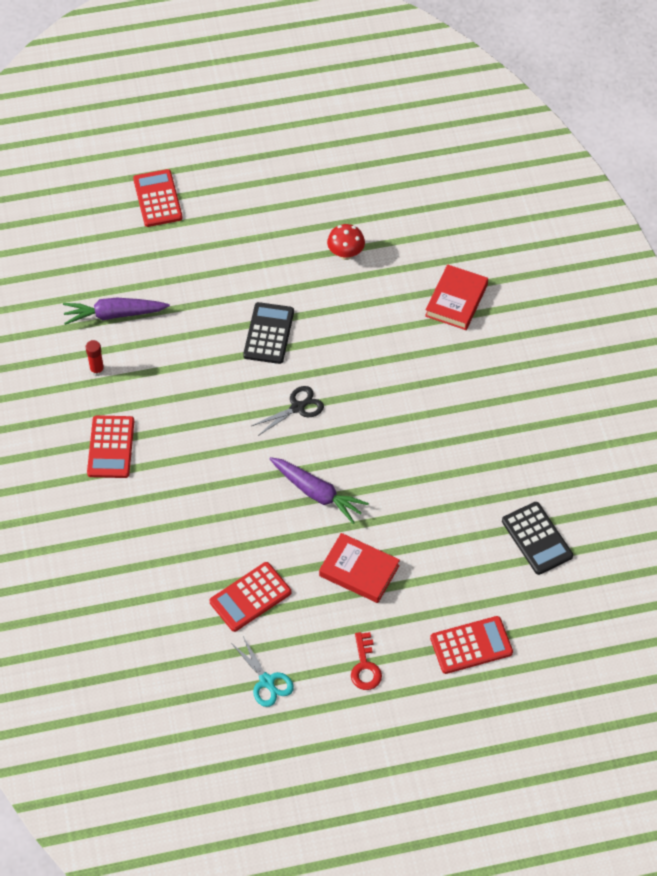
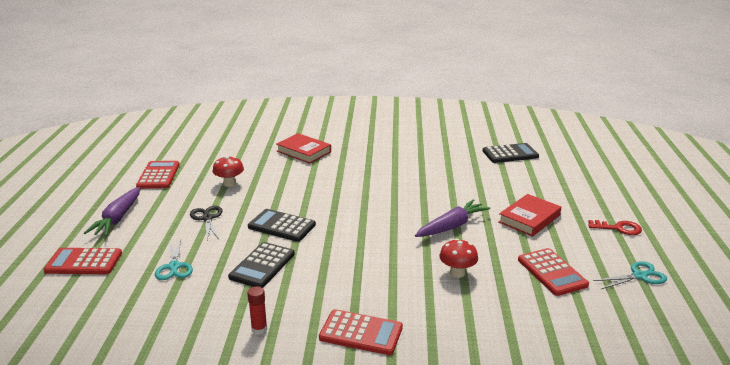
camera: 75 degrees left, 30 degrees down
purple carrot [63,297,170,325] -> purple carrot moved to [84,187,140,236]
black scissors [251,386,324,436] -> black scissors moved to [190,206,222,240]
red calculator [430,616,513,674] -> red calculator moved to [136,161,180,189]
none -> turquoise scissors [155,239,193,280]
none -> black calculator [228,242,295,288]
none -> red mushroom [439,239,478,278]

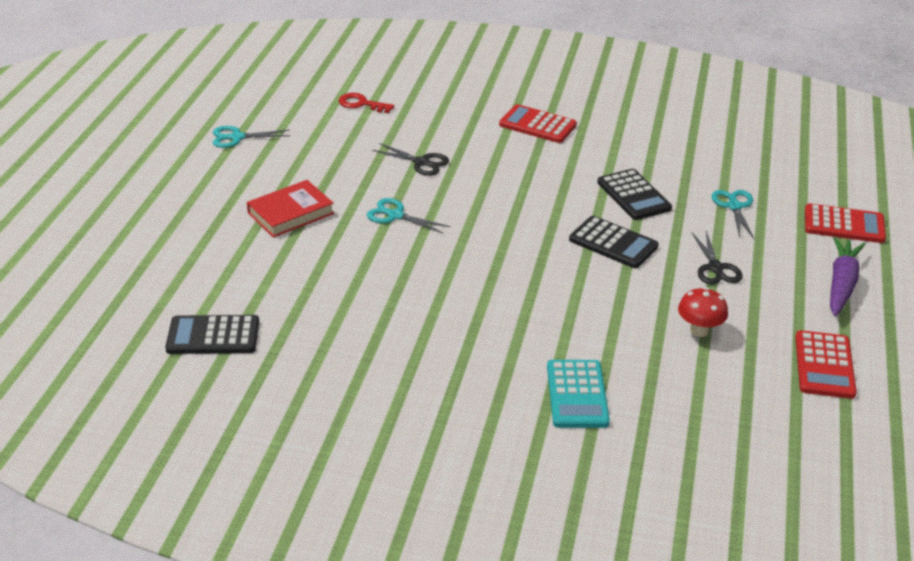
camera: 170 degrees left, 10 degrees up
black calculator [228,242,295,288] -> black calculator turned 120 degrees clockwise [597,169,672,220]
red glue stick [247,286,267,335] -> none
red book [276,133,331,164] -> turquoise calculator [547,360,610,428]
purple carrot [415,199,490,237] -> turquoise scissors [367,198,450,234]
red mushroom [439,239,478,278] -> black scissors [372,143,449,176]
red calculator [518,248,589,296] -> none
red key [588,220,642,235] -> red key moved to [339,93,394,113]

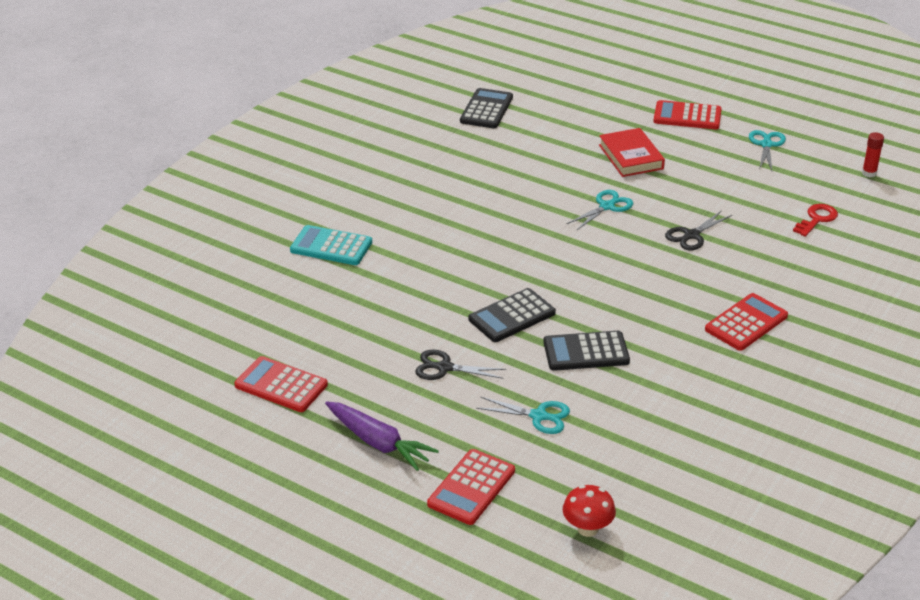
camera: 110 degrees right, 0 degrees up
red mushroom [678,287,728,337] -> red mushroom moved to [563,485,616,537]
none -> red calculator [653,100,722,129]
none -> red glue stick [862,132,884,177]

